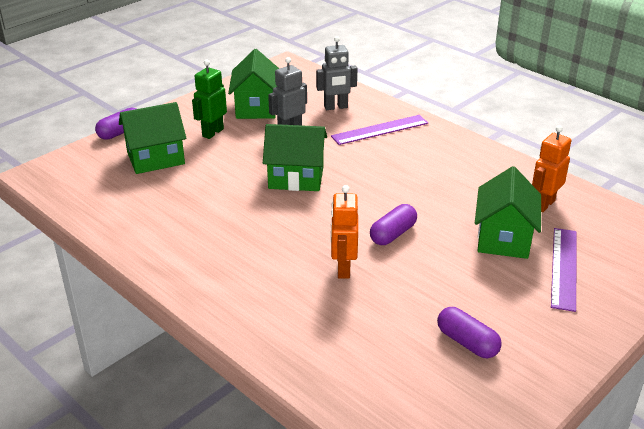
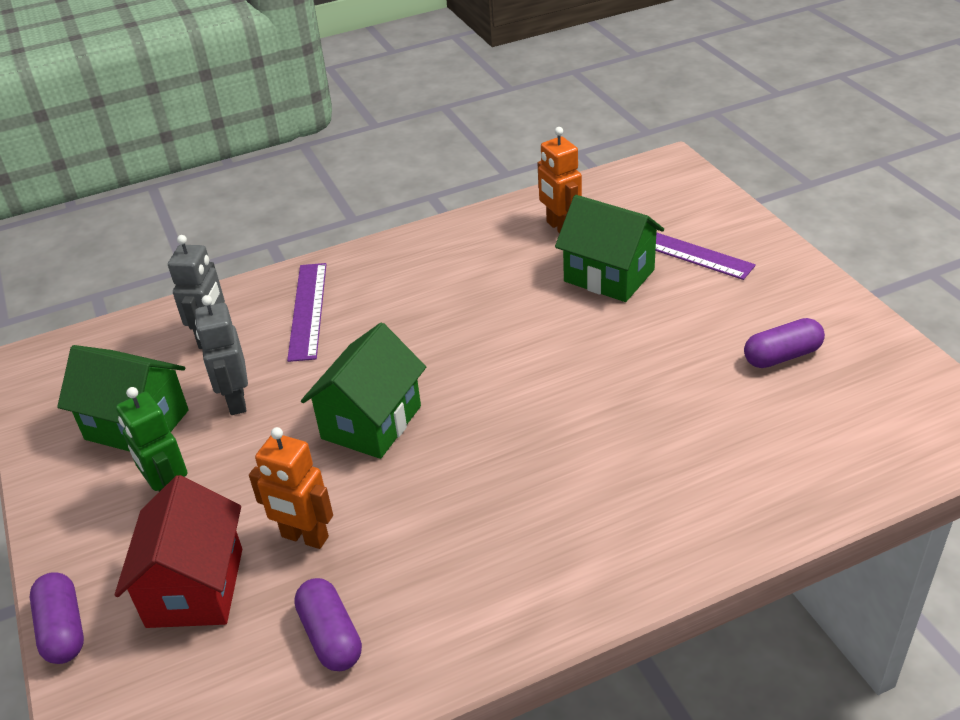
camera: 65 degrees left, 5 degrees up
green house [119,102,186,174] -> red house [114,475,242,628]
orange robot [330,185,358,279] -> orange robot moved to [249,427,333,549]
purple capsule [370,204,417,245] -> purple capsule moved to [294,578,362,671]

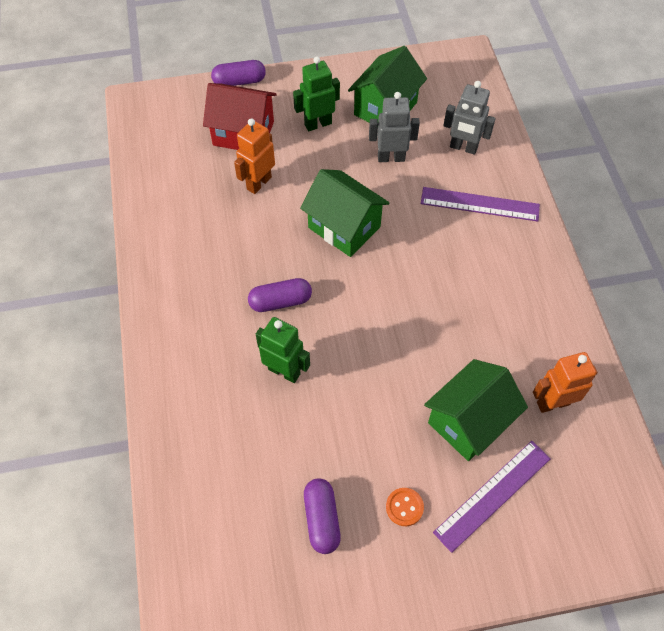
camera: 100 degrees right, 20 degrees up
purple capsule [294,578,362,671] -> purple capsule moved to [248,278,312,312]
none -> green robot [256,317,310,383]
none -> orange button [386,488,424,526]

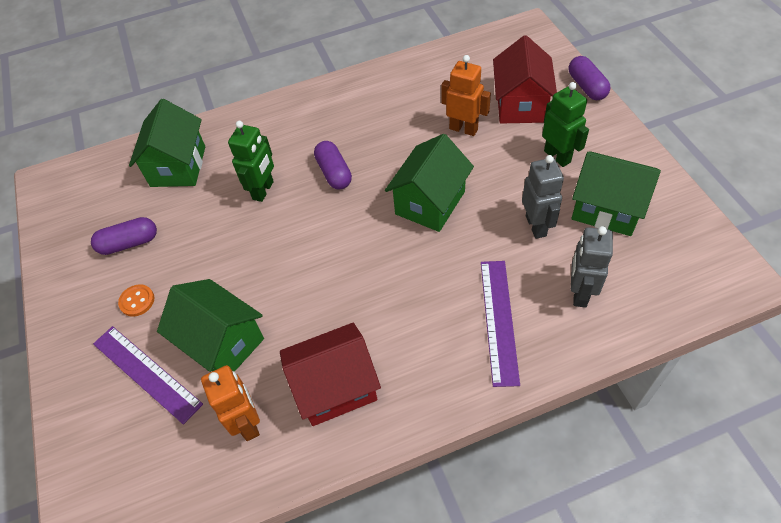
camera: 85 degrees right, 5 degrees down
none -> green house [129,99,205,187]
none -> red house [280,323,381,426]

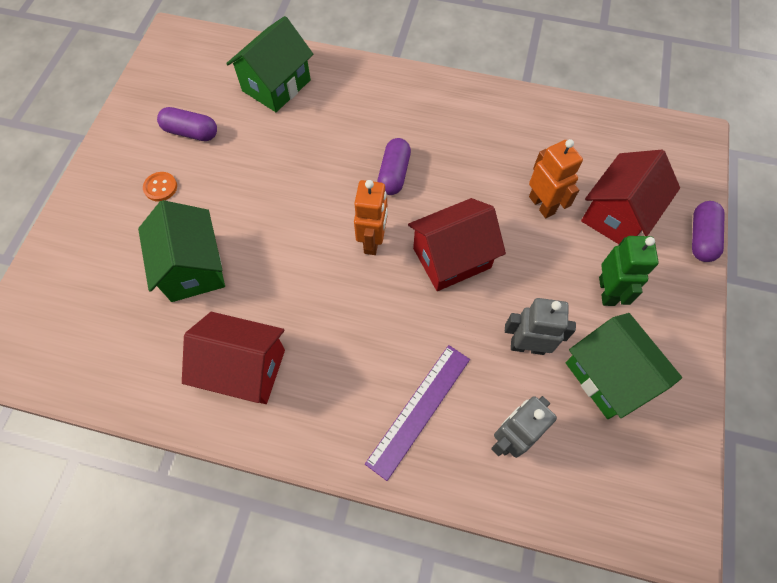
camera: 30 degrees right, 10 degrees up
purple ruler [93,326,203,425] -> none
orange robot [201,365,260,441] -> orange robot moved to [354,180,387,255]
green robot [228,121,274,202] -> none
green house [385,134,474,232] -> red house [408,198,506,291]
grey robot [522,155,564,239] -> grey robot turned 105 degrees counterclockwise [505,298,576,355]

